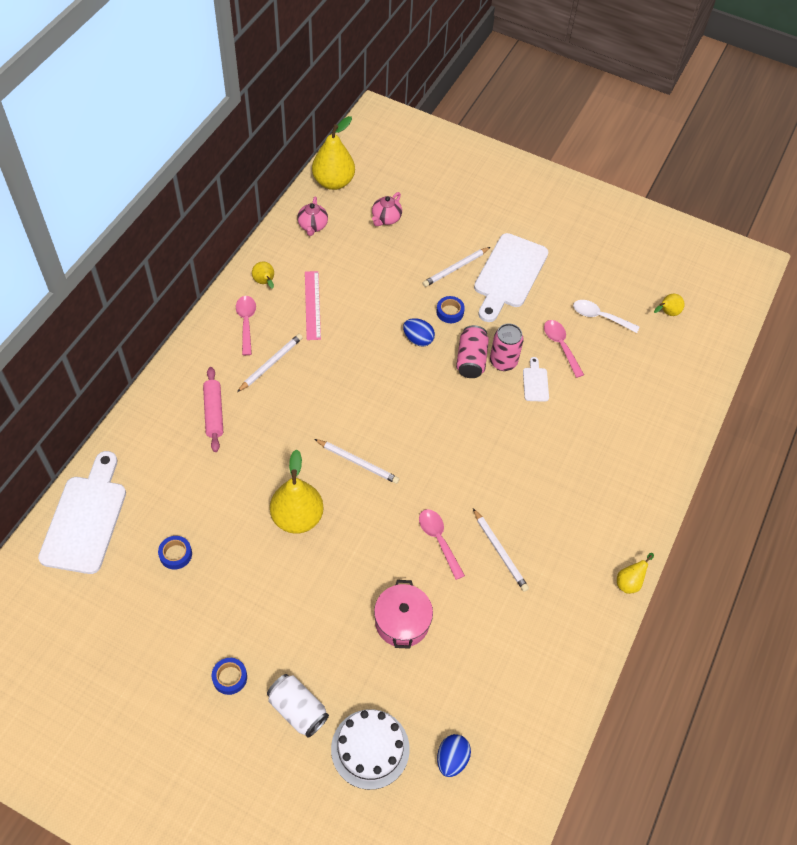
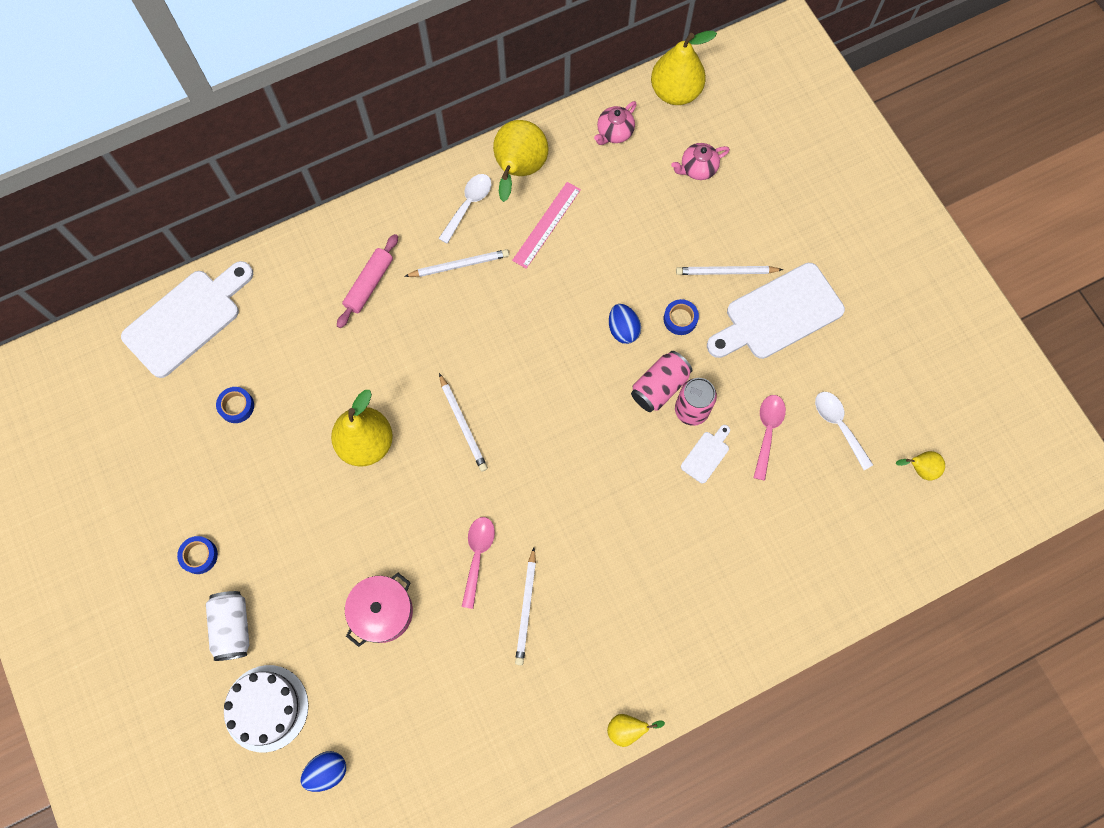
camera: 40 degrees right, 15 degrees up
pink spoon [236,296,256,355] -> white spoon [438,174,491,244]
yellow pear [252,261,274,289] -> yellow pear [493,120,549,202], size x2.05

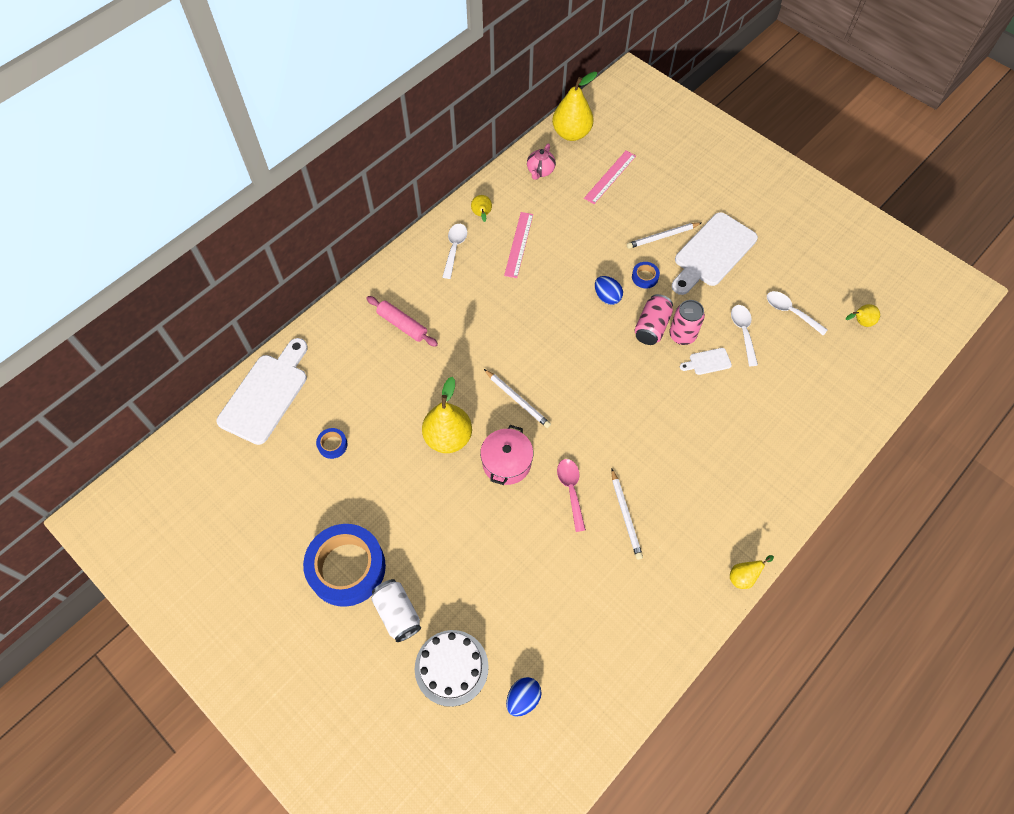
camera: 20 degrees left, 10 degrees down
blue tape [177,536,218,574] -> blue tape [303,524,386,607], size x2.44
pink rolling pin [337,234,398,328] -> pink rolling pin turned 60 degrees counterclockwise [366,296,438,347]
pink pot [345,573,413,647] -> pink pot moved to [480,425,533,485]
white pencil [404,249,509,277] -> none
yellow pear [493,120,549,202] -> yellow pear [471,195,492,222], size x0.49
pink teapot [671,143,730,180] -> pink ruler [584,151,636,204]
white cutting board [681,425,730,483] -> white cutting board turned 120 degrees counterclockwise [680,348,732,375]
pink spoon [754,395,786,481] -> white spoon [731,305,758,366]

